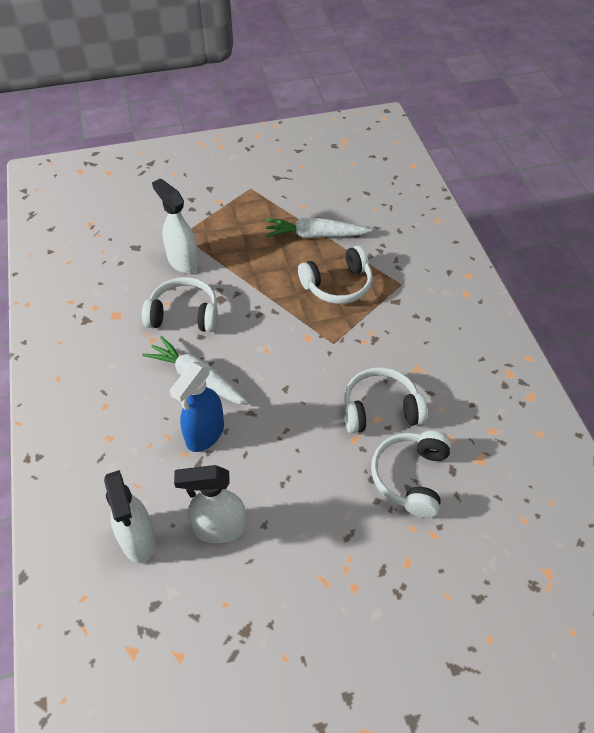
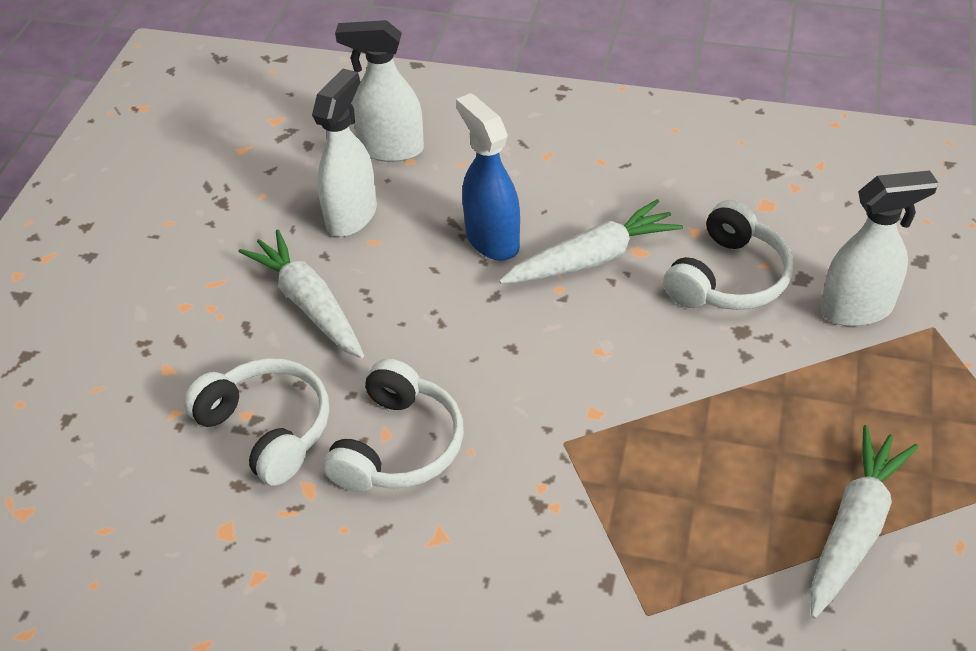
camera: 120 degrees right, 5 degrees down
white headphones [298,245,373,304] -> none
none -> white carrot [238,230,364,358]

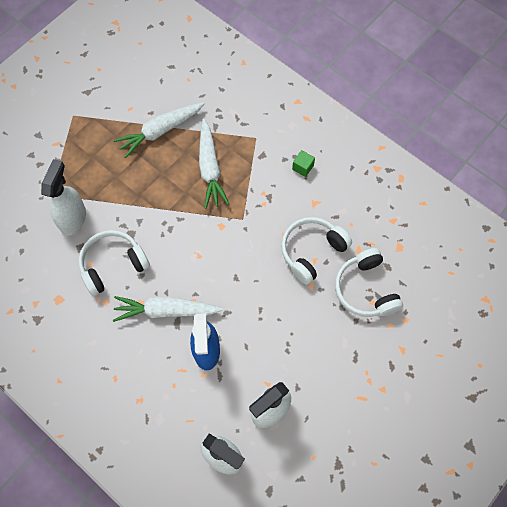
camera: 155 degrees left, 20 degrees up
white carrot [238,230,364,358] -> white carrot moved to [199,119,229,209]
white spray bottle [820,170,938,326] -> white spray bottle turned 90 degrees clockwise [41,159,86,236]
none -> green cube [292,150,315,177]

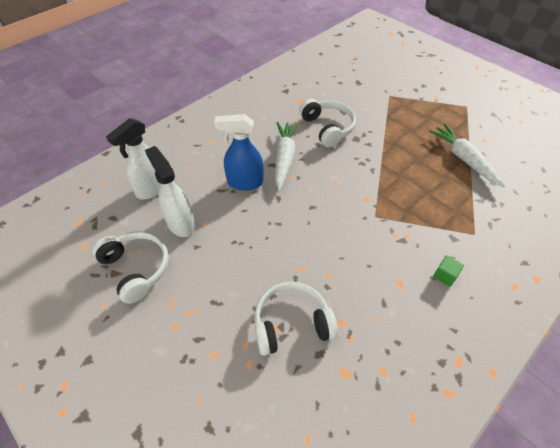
camera: 95 degrees right, 15 degrees down
white spray bottle [41,159,86,236] -> none
white carrot [199,119,229,209] -> none
white headphones [281,217,352,285] -> white headphones moved to [93,232,169,304]

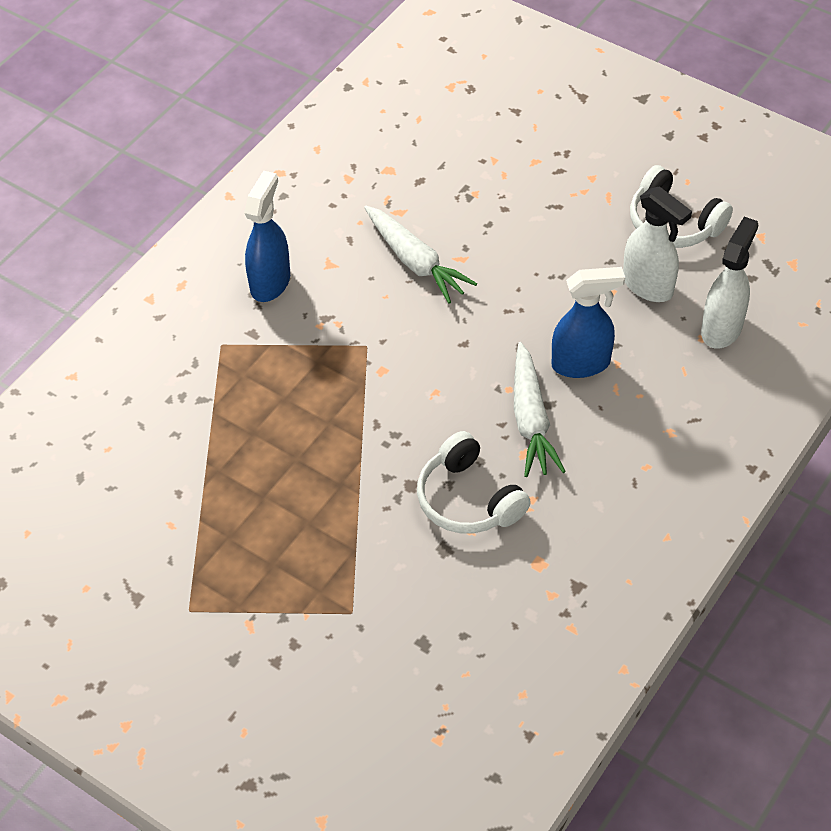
camera: 170 degrees right, 0 degrees up
white headphones [254,282,338,356] -> none
white carrot [429,124,506,188] -> white carrot moved to [364,206,477,304]
green cube [433,255,464,287] -> blue spray bottle [244,171,290,302]

